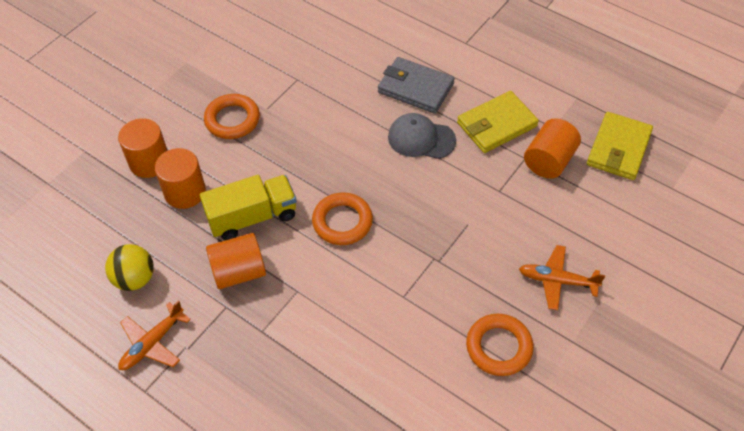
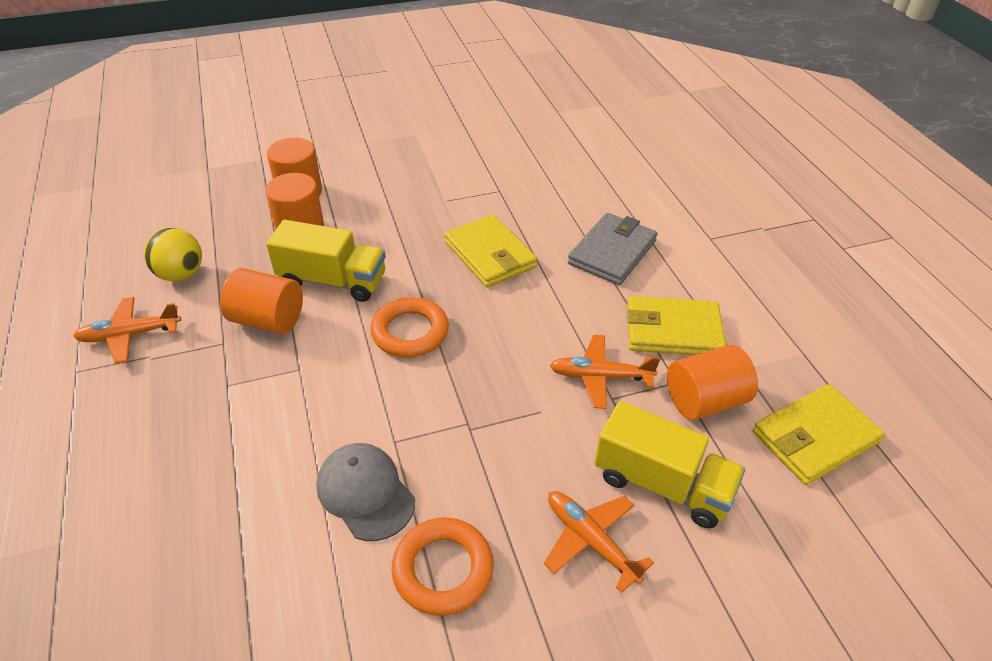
camera: 35 degrees right, 10 degrees down
orange ring [204,94,260,139] -> none
grey wallet [378,57,455,114] -> grey wallet turned 60 degrees clockwise [568,213,657,285]
grey cap [388,113,456,159] -> grey cap moved to [316,443,415,541]
none -> yellow wallet [444,215,537,287]
none -> orange plane [550,335,660,409]
none -> yellow truck [594,401,745,529]

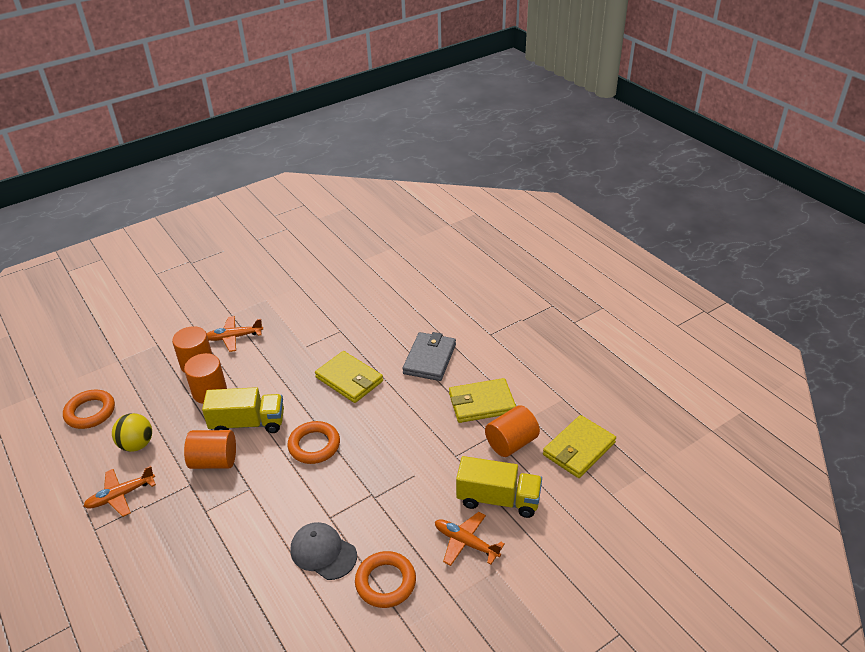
camera: 15 degrees left, 5 degrees down
orange plane [550,335,660,409] -> orange plane moved to [207,316,263,352]
none -> orange ring [63,390,115,429]

